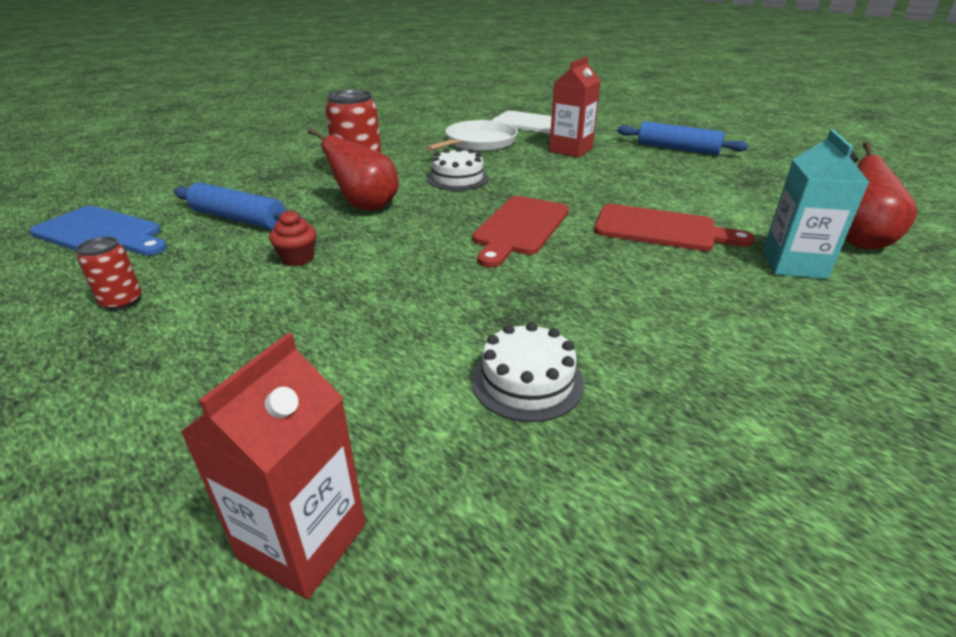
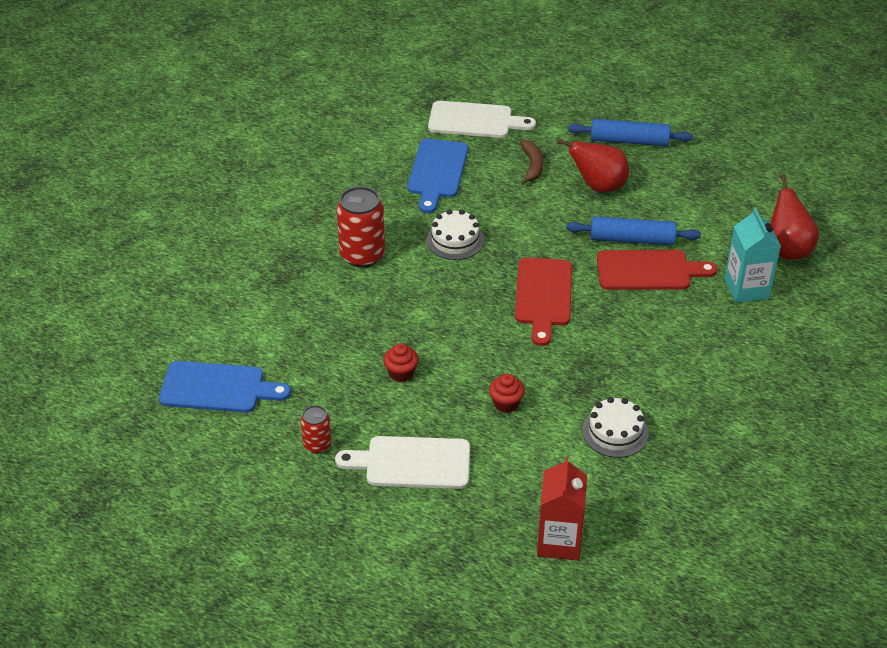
camera: 20 degrees left, 10 degrees up
blue rolling pin [174,182,302,230] -> blue rolling pin moved to [566,216,701,245]
red pear [308,127,399,211] -> red pear moved to [557,139,629,192]
white pan [426,120,518,151] -> blue cutting board [407,139,468,213]
red carton [549,57,601,157] -> brown banana [520,140,543,185]
none -> white cutting board [335,436,470,489]
none -> red cupcake [489,374,525,413]

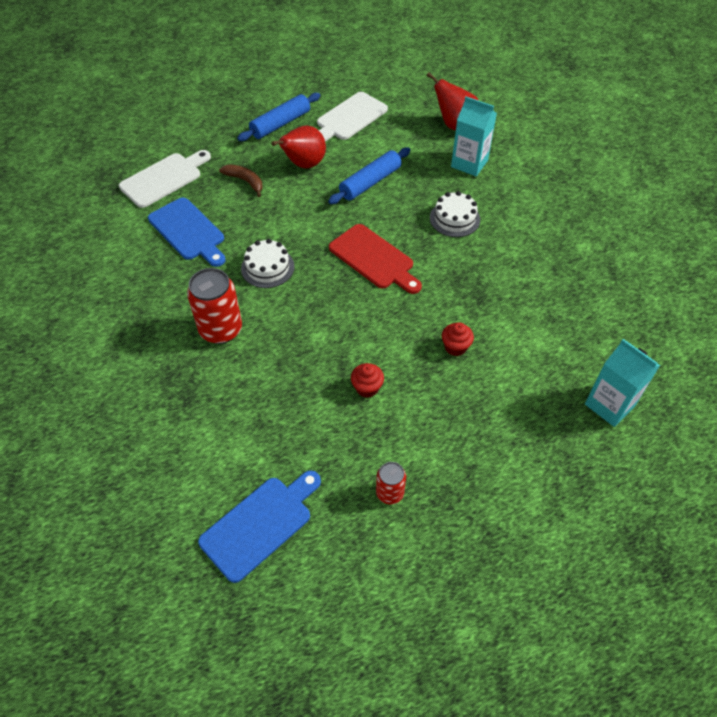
camera: 50 degrees left, 10 degrees up
white cutting board [335,436,470,489] -> white cutting board moved to [317,92,388,142]
red carton [537,457,587,560] -> turquoise carton [585,339,660,427]
white cake [582,397,649,458] -> white cake moved to [430,191,480,237]
red cutting board [597,250,717,290] -> none

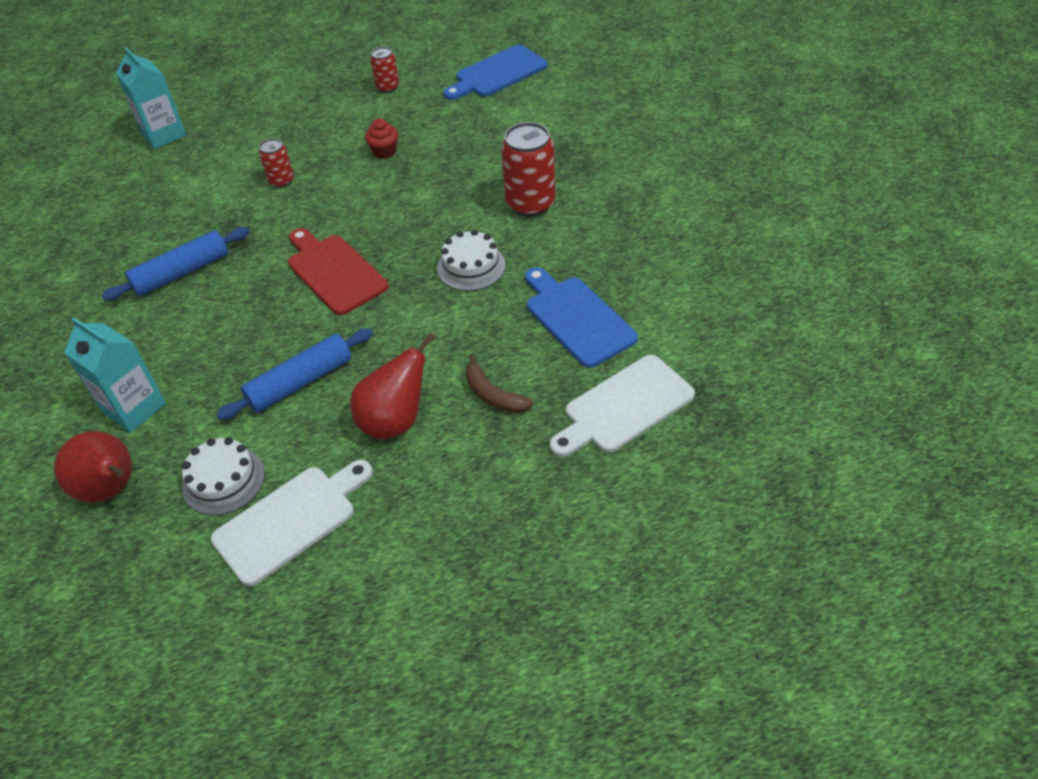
camera: 170 degrees left, 5 degrees down
blue rolling pin [237,93,321,141] -> blue rolling pin moved to [102,227,249,301]
white cake [430,191,480,237] -> white cake moved to [182,437,265,515]
red cupcake [442,322,474,356] -> red can [259,138,294,188]

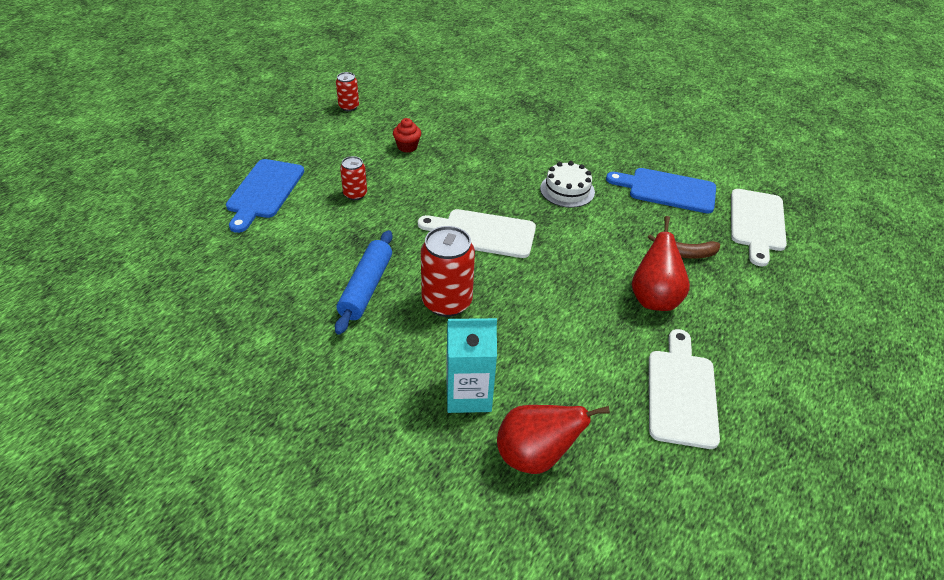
camera: 45 degrees left, 5 degrees down
turquoise carton [116,47,186,149] -> none
white cake [182,437,265,515] -> none
blue rolling pin [216,328,373,420] -> none
red cutting board [288,228,389,315] -> white cutting board [418,209,536,258]
blue cutting board [444,45,547,100] -> blue cutting board moved to [226,159,304,233]
red can [501,122,556,217] -> red can moved to [421,226,475,317]

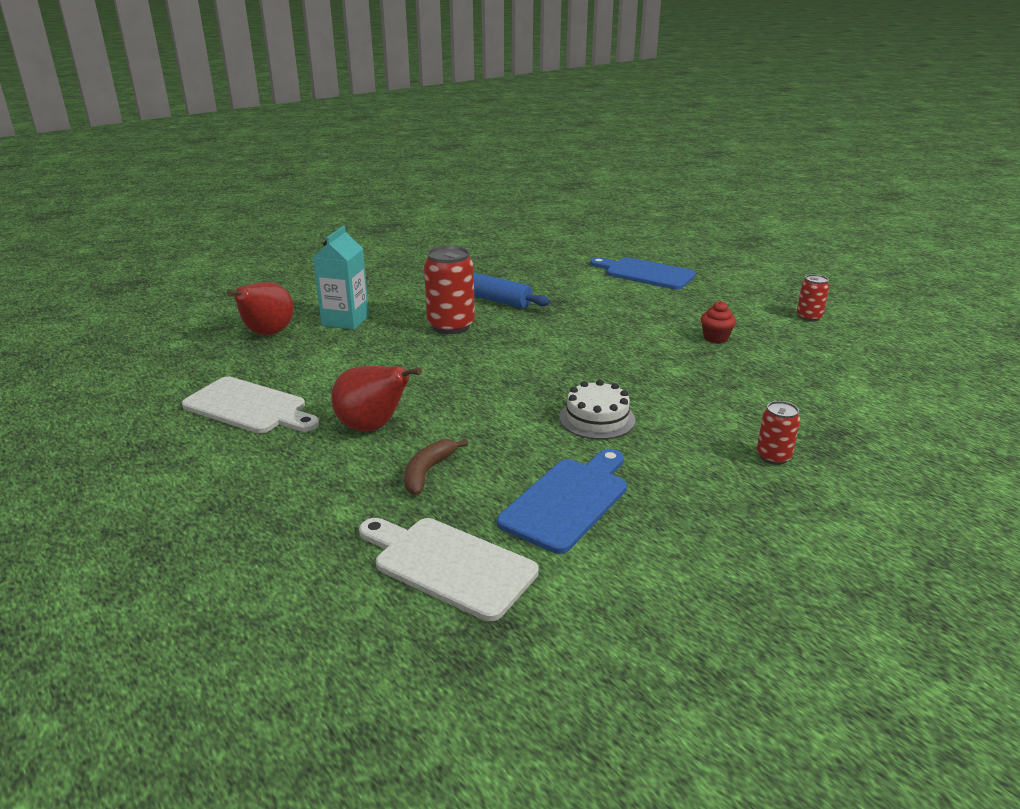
camera: 110 degrees right, 15 degrees down
red can [340,156,367,200] -> red can moved to [757,401,800,465]
white cutting board [418,209,536,258] -> none

